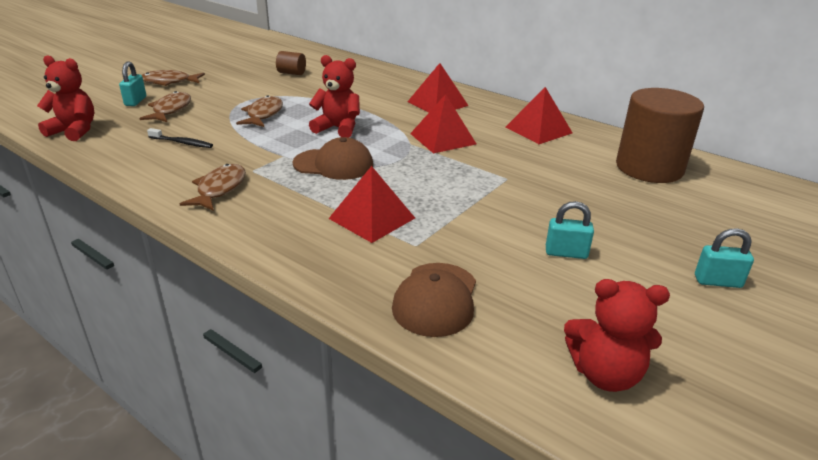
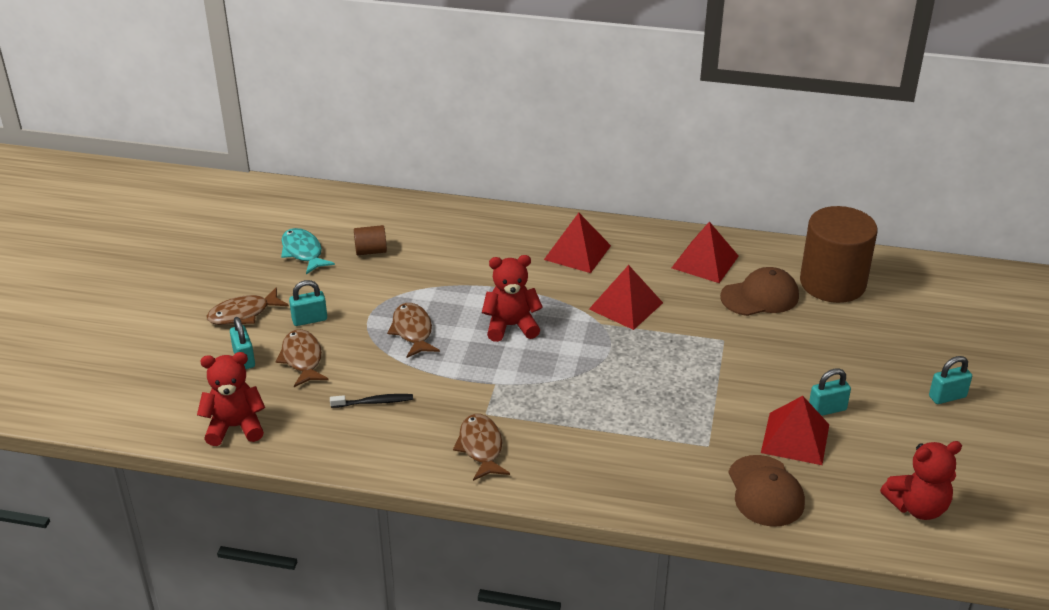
camera: 25 degrees left, 5 degrees up
brown cap [293,137,373,180] -> brown cap moved to [720,267,799,316]
red pyramid [328,166,415,243] -> red pyramid moved to [761,396,829,465]
none -> turquoise fish [281,228,335,274]
none -> turquoise padlock [289,280,327,326]

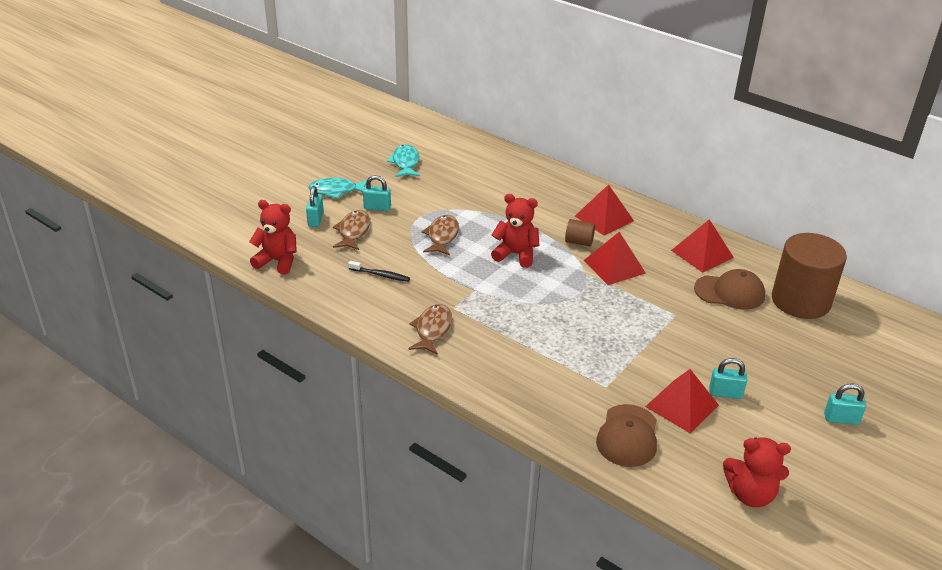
camera: 25 degrees right, 0 degrees up
brown fish [207,287,289,325] -> turquoise fish [308,178,367,199]
brown cylinder [354,225,387,255] -> brown cylinder moved to [565,219,595,246]

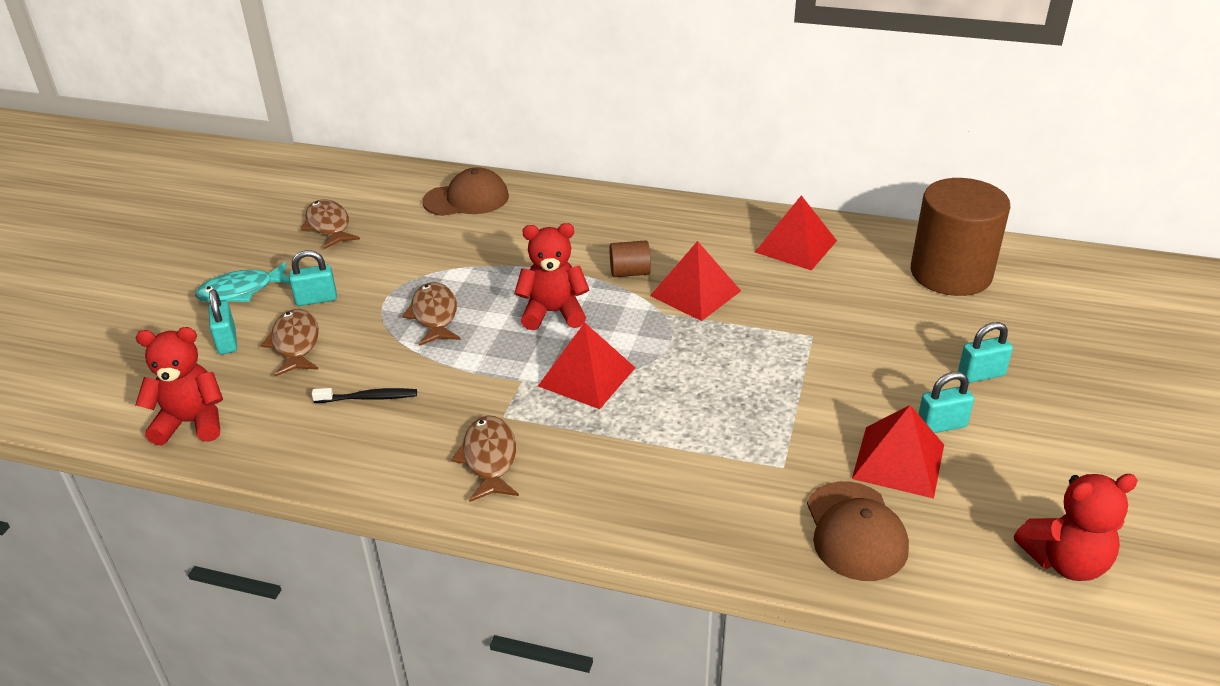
camera: 20 degrees left, 0 degrees up
turquoise fish [387,144,420,177] -> brown fish [301,199,360,249]
red pyramid [575,184,634,235] -> red pyramid moved to [538,322,635,409]
brown cap [694,269,765,310] -> brown cap moved to [422,167,509,216]
turquoise padlock [824,383,866,425] -> turquoise padlock moved to [958,322,1013,383]

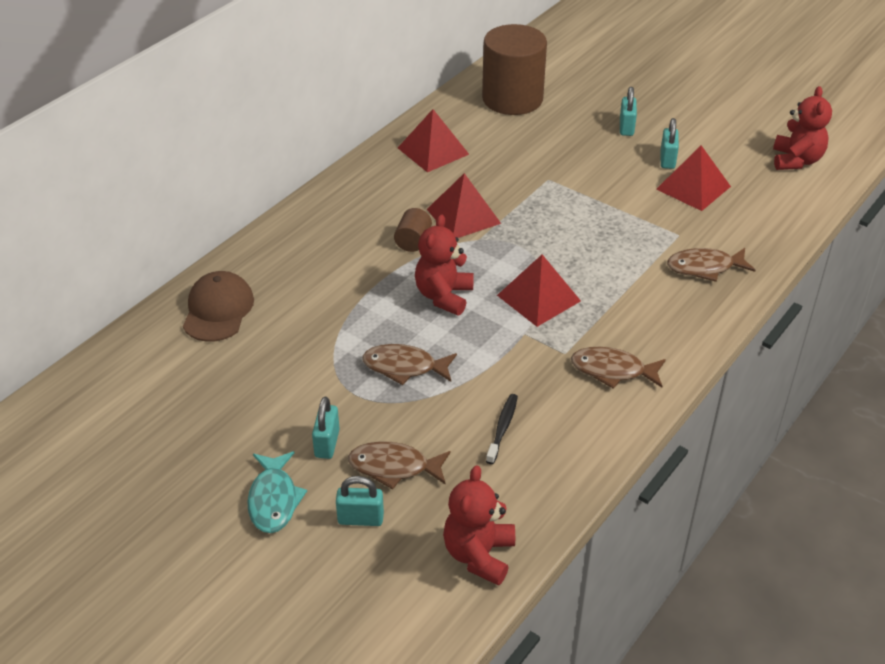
camera: 70 degrees left, 5 degrees up
brown fish [301,199,360,249] -> brown fish moved to [667,248,755,282]
brown cap [807,481,909,581] -> none

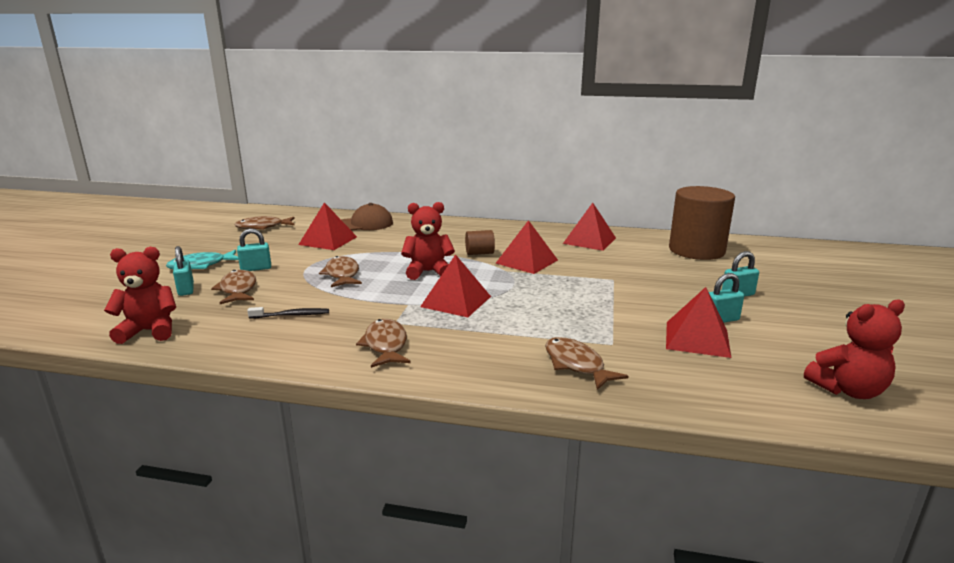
camera: 65 degrees right, 20 degrees down
none -> brown fish [234,216,295,230]
none -> red pyramid [298,202,357,250]

